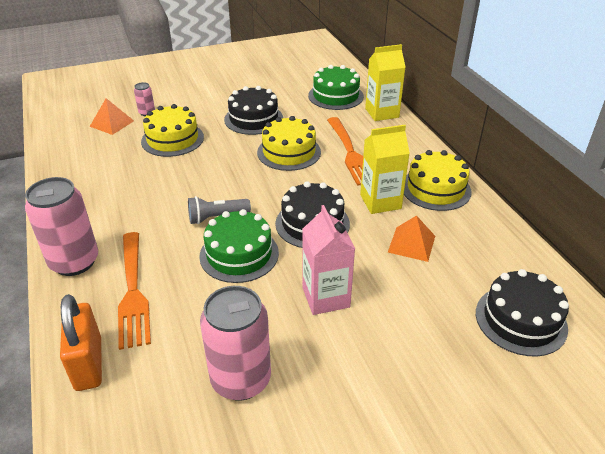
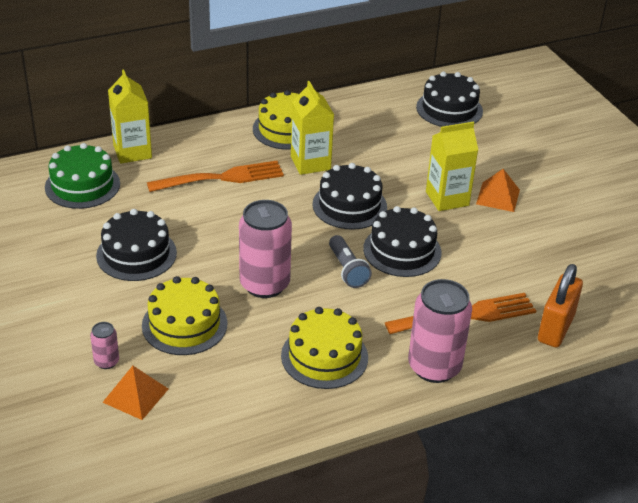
camera: 95 degrees left, 0 degrees up
orange padlock [60,294,102,391] -> orange padlock turned 45 degrees counterclockwise [538,264,583,348]
green cake [199,209,279,283] -> black cake [363,206,442,277]
pink can [200,286,271,401] -> pink can moved to [239,200,292,298]
yellow cake [257,116,321,171] -> yellow cake moved to [281,307,368,389]
pink carton [302,205,355,315] -> yellow carton [426,122,478,211]
orange pyramid [388,215,435,262] -> orange pyramid moved to [476,169,520,212]

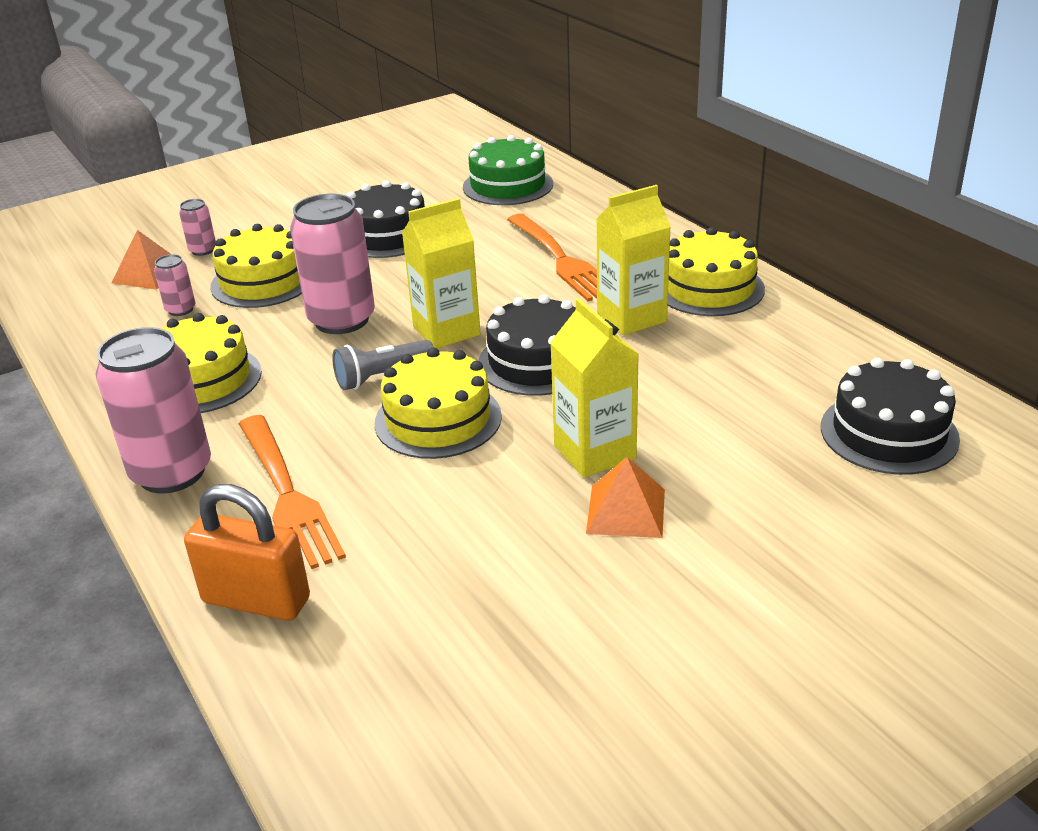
camera: 85 degrees right, 5 degrees down
yellow carton [108,70,152,164] -> yellow carton moved to [402,198,481,348]
black cake [363,206,442,277] -> yellow cake [375,347,502,459]
none -> pink can [154,254,195,316]

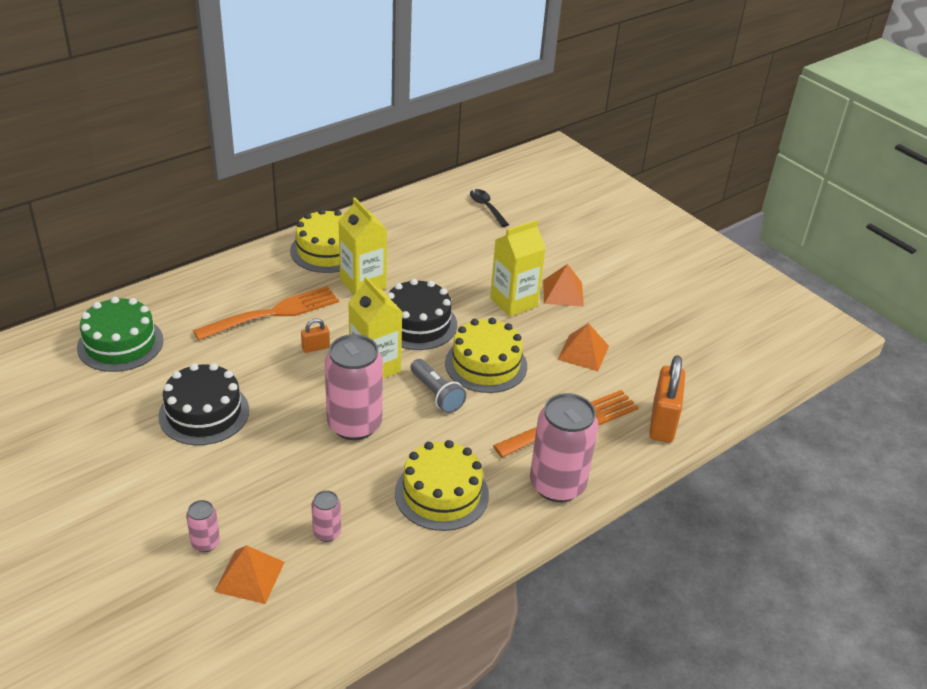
camera: 100 degrees left, 5 degrees up
yellow cake [210,224,302,308] -> none
black cake [821,358,960,475] -> black spoon [470,189,509,227]
none -> orange padlock [301,318,330,353]
none -> orange pyramid [557,323,609,371]

